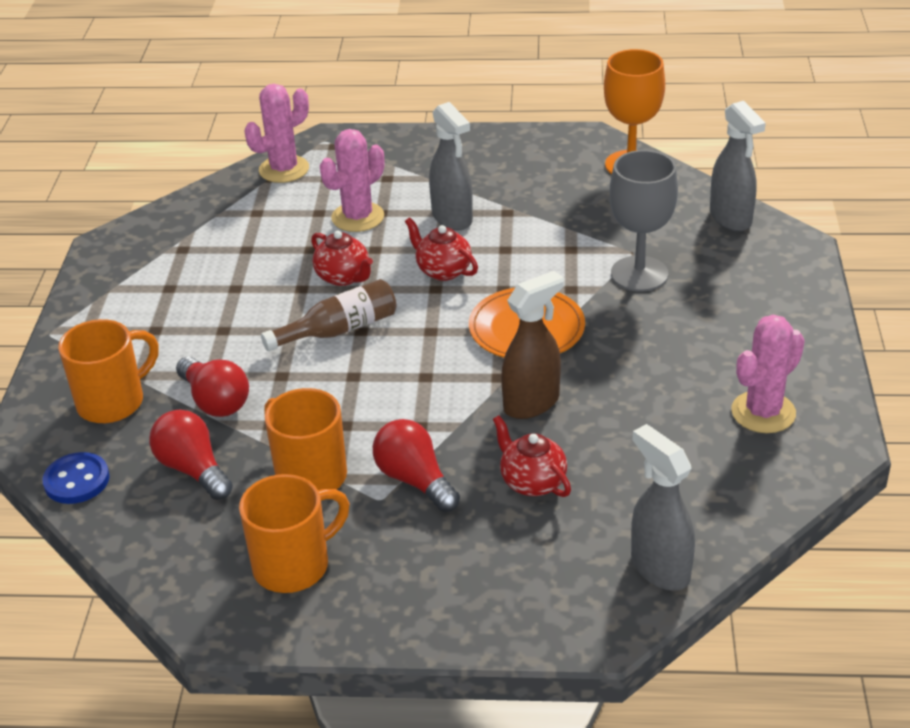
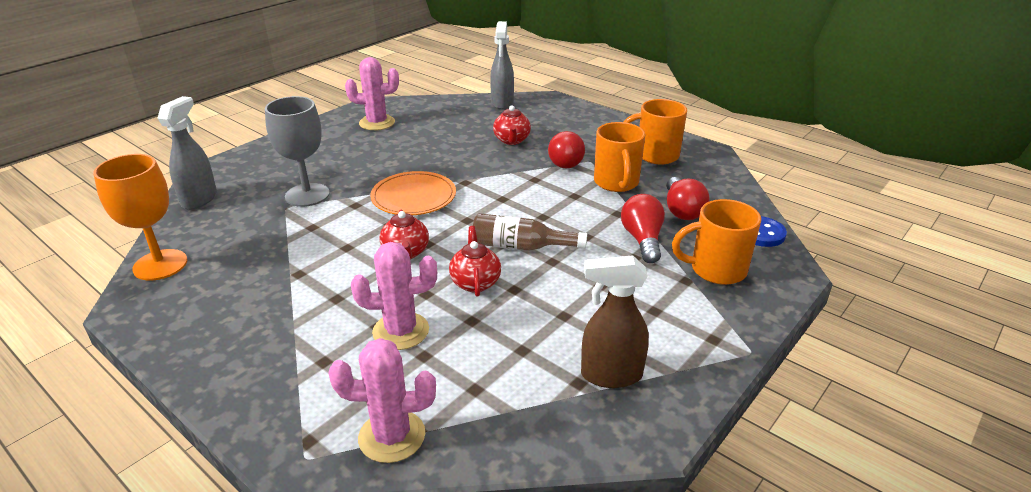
camera: 145 degrees left, 5 degrees down
grey spray bottle [429,102,473,230] -> none
brown spray bottle [501,271,564,419] -> brown spray bottle moved to [581,255,649,388]

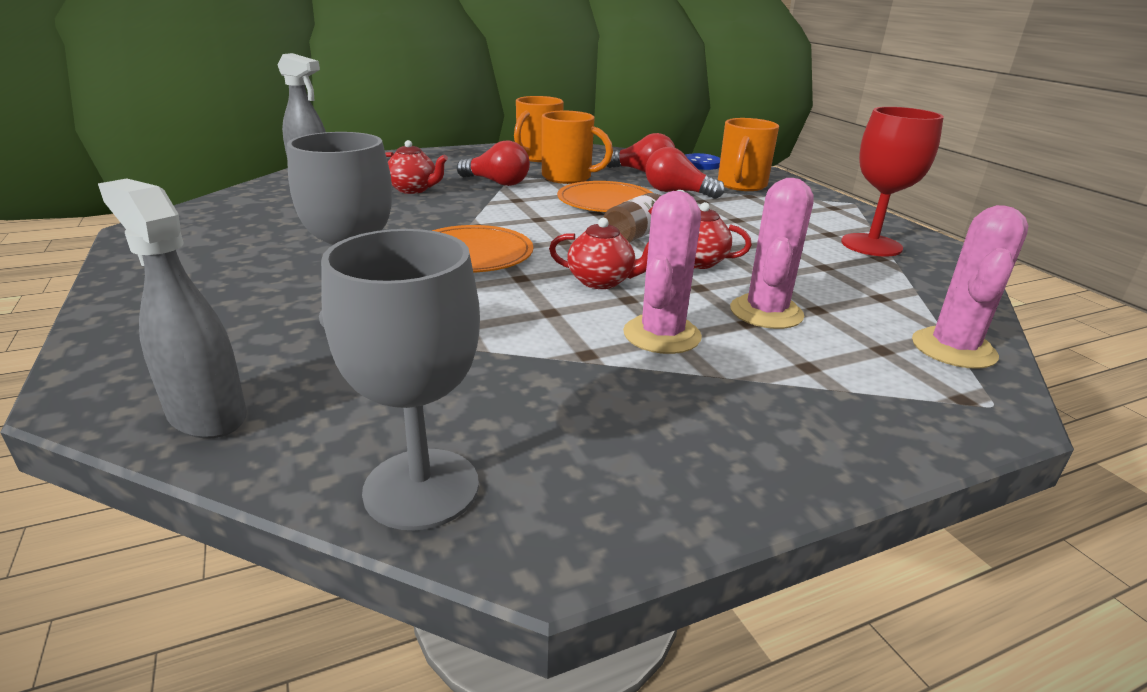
camera: 65 degrees left, 5 degrees down
orange goblet [93,154,187,281] -> grey goblet [321,229,480,530]
pink cactus [345,57,399,130] -> pink cactus moved to [623,191,702,354]
brown spray bottle [581,255,649,388] -> red goblet [841,107,944,257]
none -> orange plate [557,181,653,212]

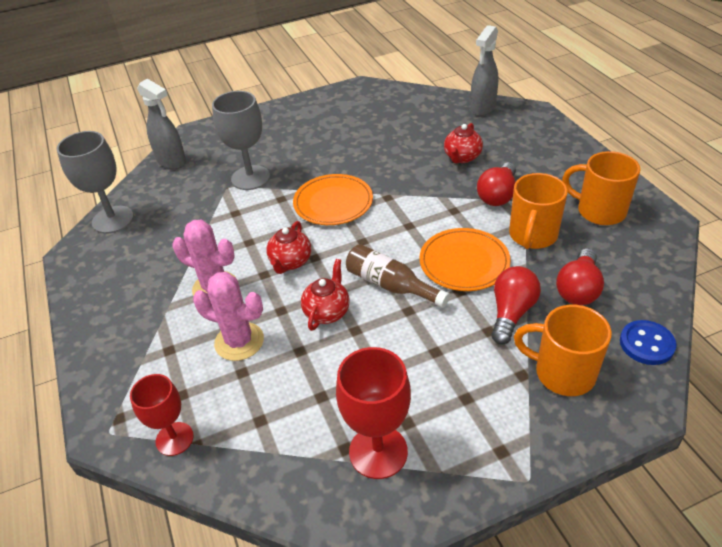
camera: 95 degrees right, 15 degrees up
grey spray bottle [98,178,247,439] -> grey spray bottle turned 90 degrees clockwise [137,79,186,169]
pink cactus [912,205,1028,369] -> red goblet [130,374,194,456]

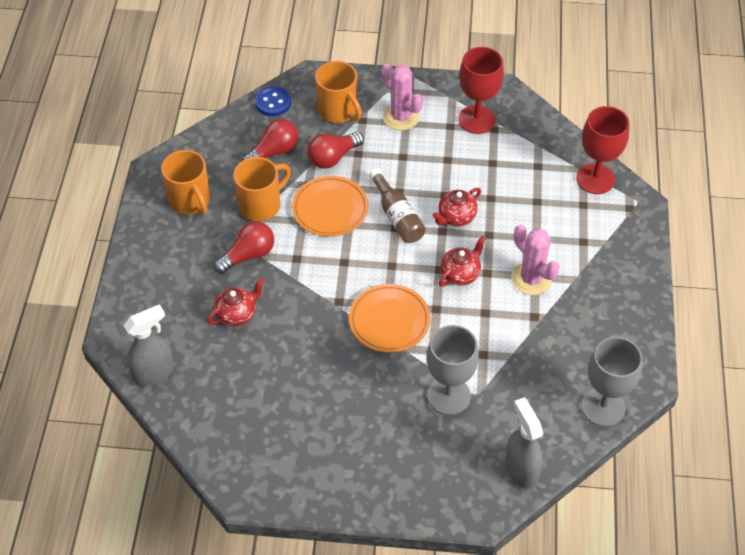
camera: 155 degrees left, 10 degrees up
red goblet [130,374,194,456] -> red goblet [576,106,630,194], size x1.51
pink cactus [193,272,264,361] -> pink cactus moved to [381,64,423,130]

